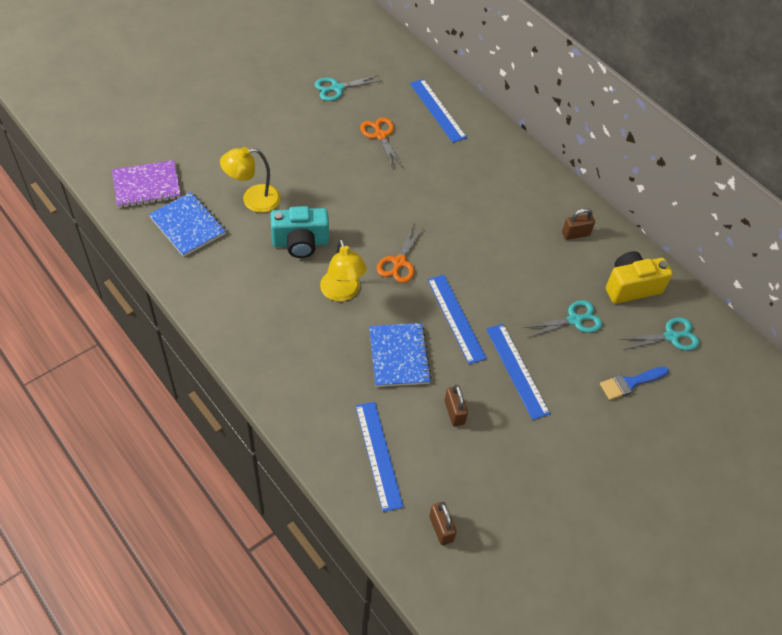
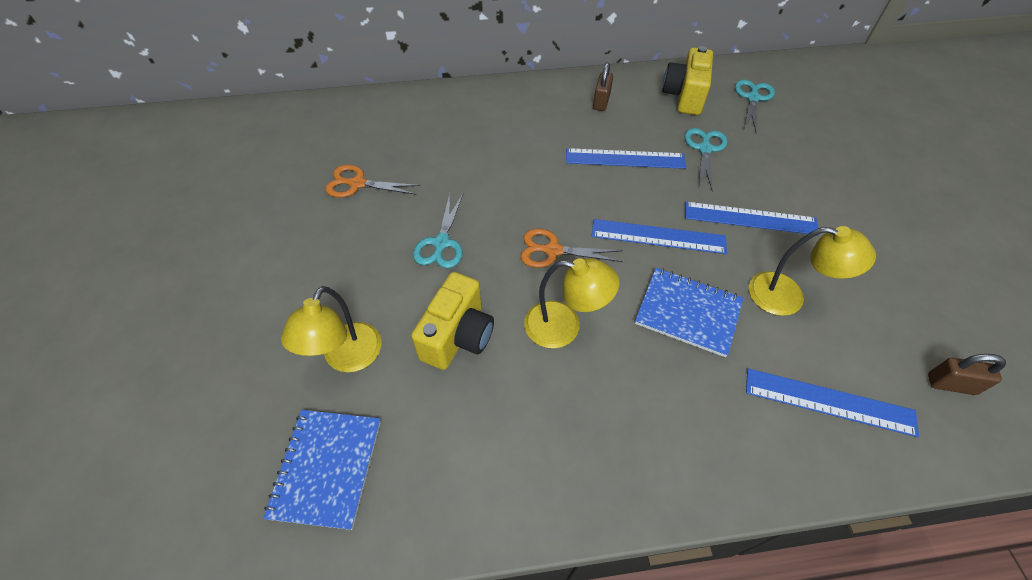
camera: 55 degrees left, 0 degrees up
purple notebook [112,160,181,208] -> none
blue notebook [149,192,226,257] -> blue notebook turned 75 degrees counterclockwise [263,410,381,530]
turquoise camera [270,206,329,258] -> yellow camera [411,272,494,370]
turquoise scissors [315,75,382,101] -> turquoise scissors moved to [413,194,463,268]
orange scissors [377,225,423,283] -> orange scissors turned 135 degrees clockwise [521,229,623,268]
blue ruler [410,79,467,143] -> blue ruler moved to [566,148,686,169]
brown padlock [445,385,468,427] -> yellow lamp [749,226,876,316]
blue brush [600,366,669,400] -> none

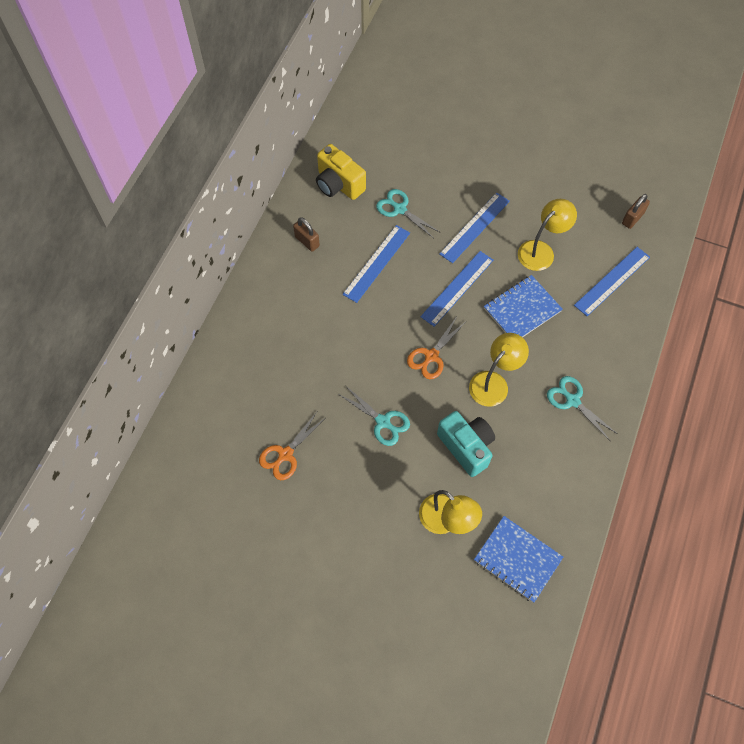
camera: 60 degrees left, 10 degrees up
yellow camera [411,272,494,370] -> turquoise camera [437,411,495,477]
turquoise scissors [735,80,775,132] -> turquoise scissors moved to [547,376,617,441]

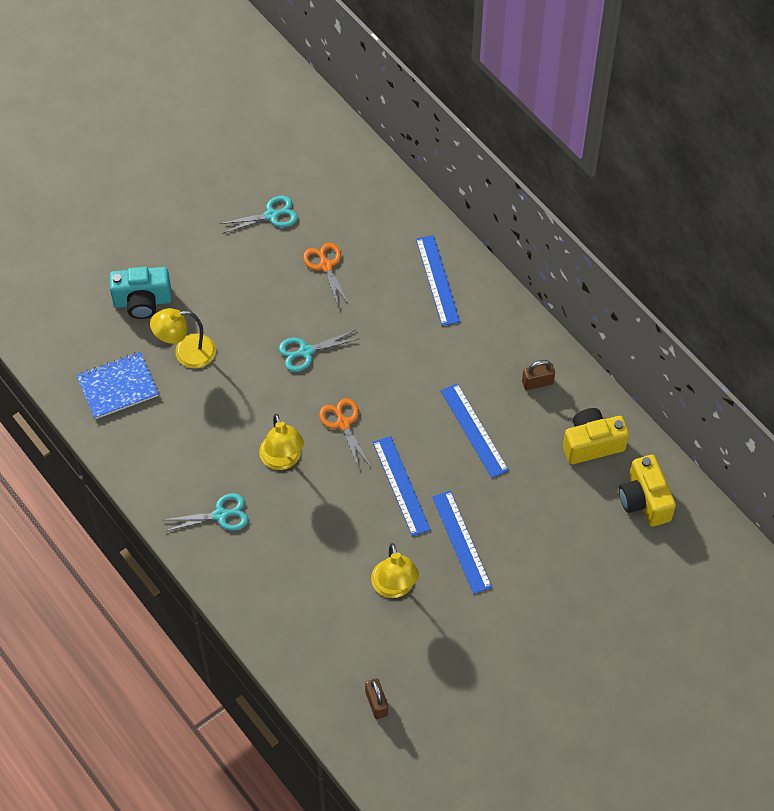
camera: 120 degrees right, 5 degrees down
turquoise scissors [376,189,441,238] -> turquoise scissors moved to [219,196,298,234]
turquoise camera [437,411,495,477] -> turquoise camera moved to [109,267,172,319]
blue notebook [484,275,563,337] -> none
blue ruler [574,247,650,316] -> blue ruler moved to [416,235,460,326]
none -> yellow camera [619,455,676,527]

